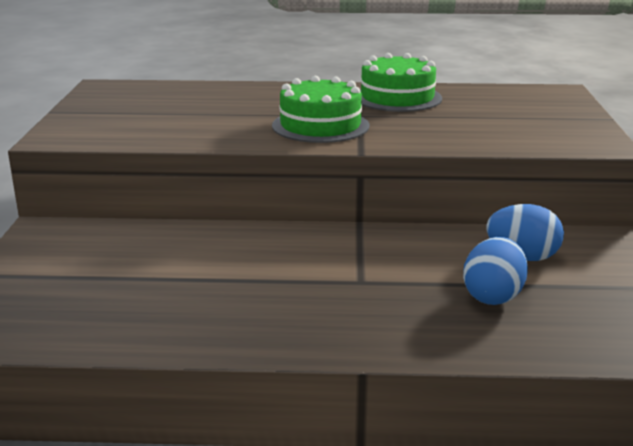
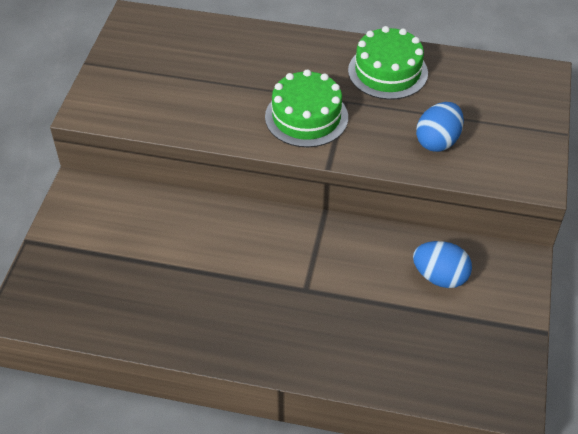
camera: 10 degrees right, 25 degrees up
blue egg [463,237,528,305] -> blue egg moved to [416,102,464,152]

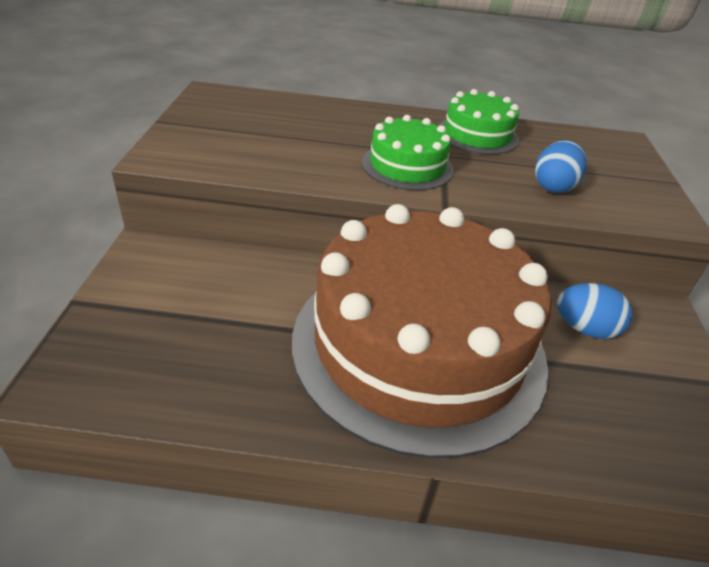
camera: 10 degrees left, 10 degrees down
none -> brown cake [292,204,551,459]

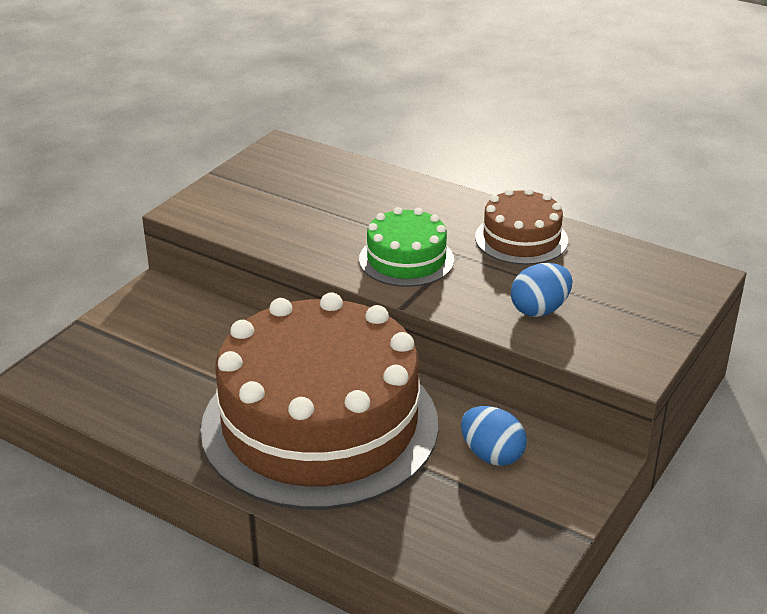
camera: 30 degrees right, 5 degrees down
green cake [438,89,519,154] -> brown cake [475,188,568,265]

